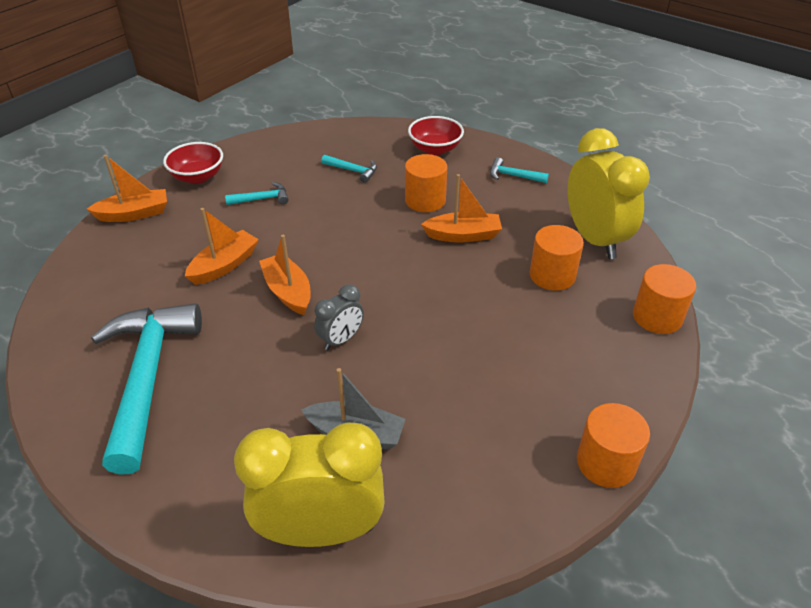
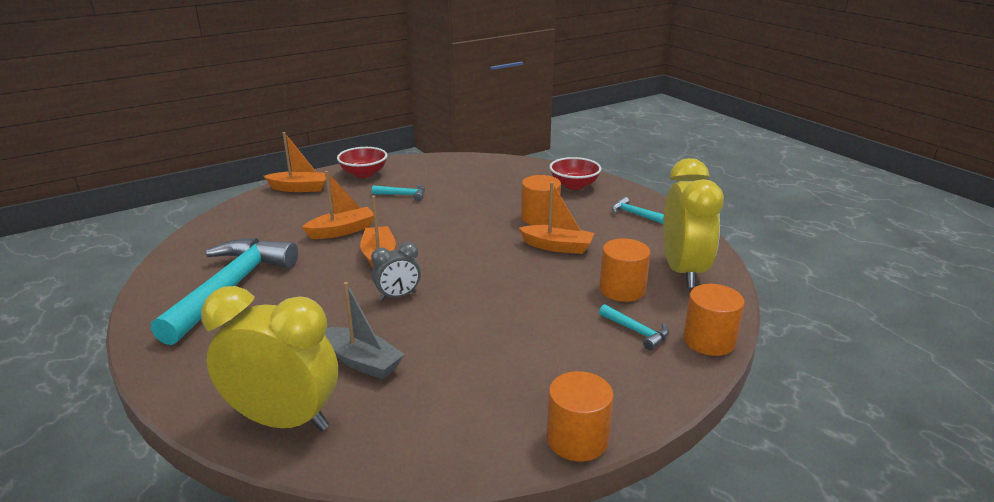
camera: 20 degrees right, 15 degrees down
turquoise hammer [321,155,377,183] -> turquoise hammer moved to [599,304,669,350]

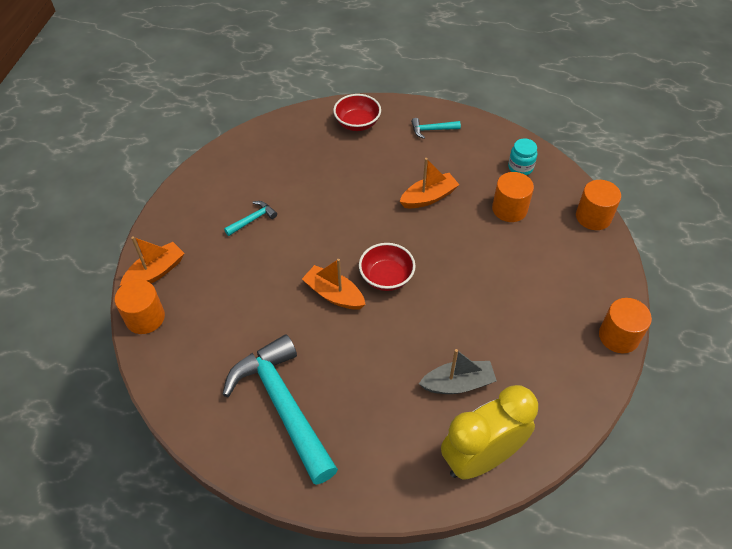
camera: 45 degrees left, 25 degrees up
orange boat [302,171,374,239] -> none
red bowl [337,147,388,178] -> red bowl moved to [359,243,416,291]
grey clock [371,242,421,301] -> none
orange cylinder [521,175,561,225] -> orange cylinder moved to [115,280,165,334]
turquoise hammer [599,304,669,350] -> none
yellow clock [663,158,724,288] -> turquoise jar [508,139,537,175]

